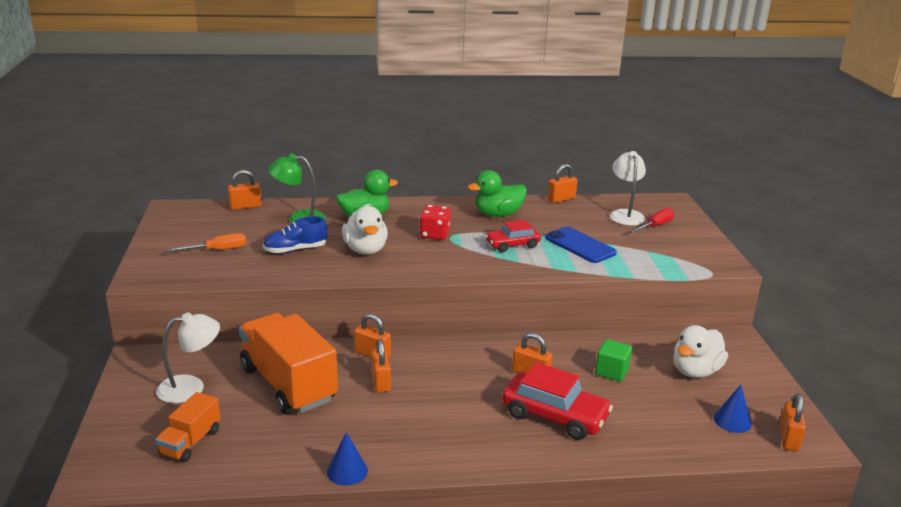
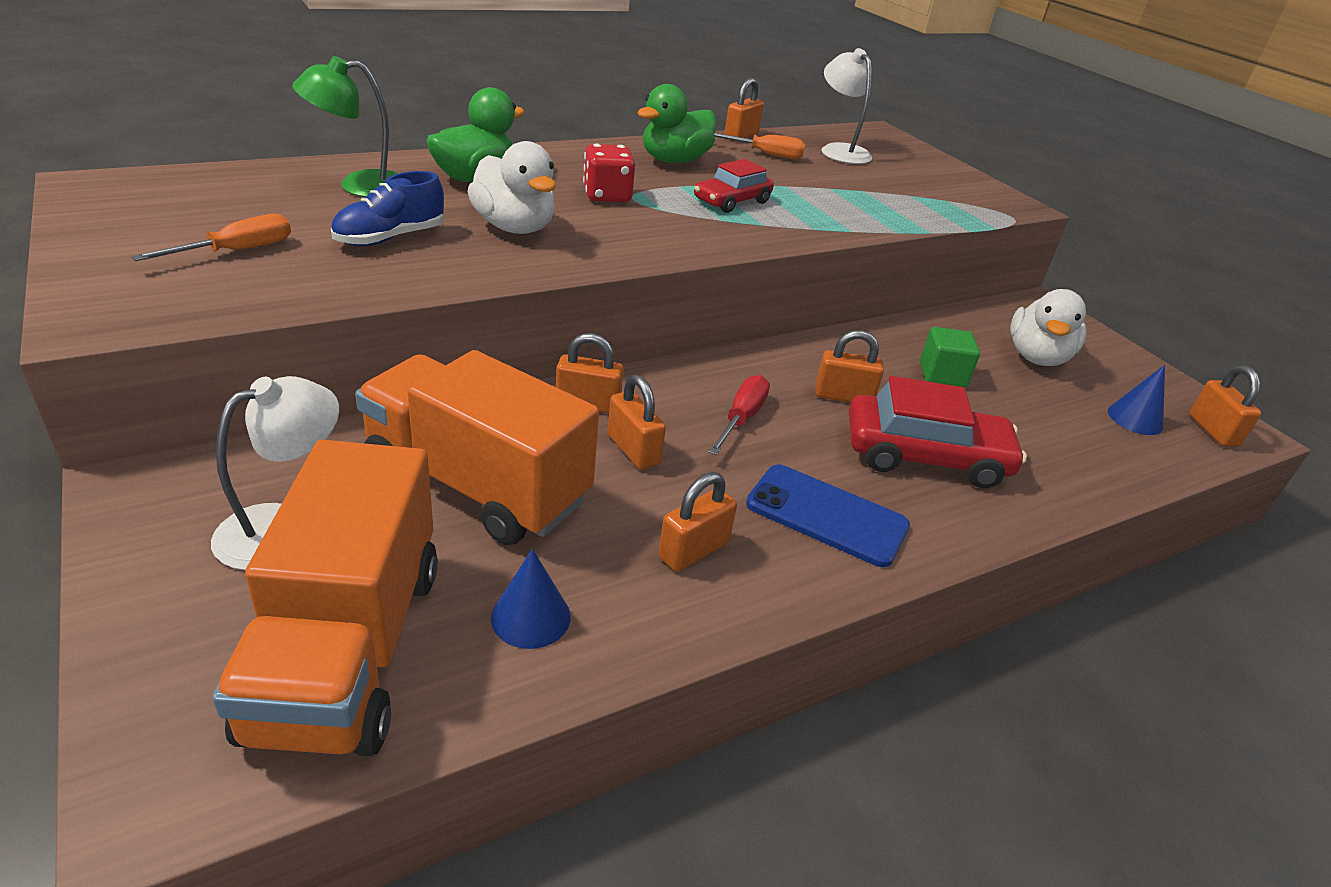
camera: 25 degrees left, 10 degrees up
orange truck [156,392,220,463] -> orange truck [212,440,438,756], size x1.97
orange padlock [228,170,261,210] -> orange padlock moved to [658,472,737,572]
blue cone [327,432,368,486] -> blue cone moved to [491,549,571,649]
blue phone [545,227,617,263] -> blue phone moved to [746,464,910,567]
red screwdriver [631,208,674,233] -> red screwdriver moved to [708,375,770,455]
none -> orange screwdriver [714,133,805,159]

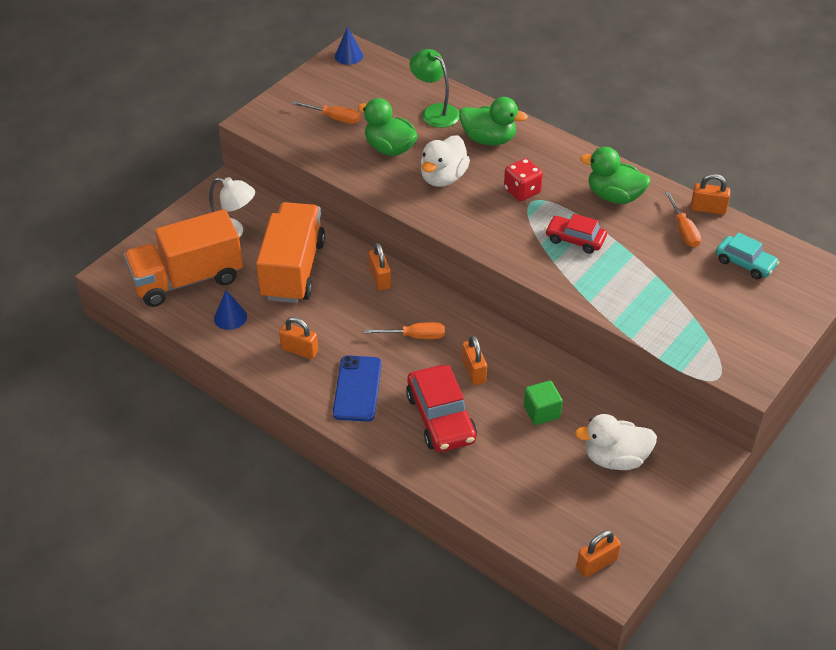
camera: 70 degrees right, 10 degrees up
blue shoe [331,171,444,246] -> green duck [358,98,418,156]
orange padlock [608,374,666,470] -> none
red screwdriver [708,375,770,455] -> orange screwdriver [365,322,445,339]
white lamp [822,48,872,164] -> turquoise car [716,232,780,279]
blue cone [1108,365,1165,435] -> blue cone moved to [335,27,363,65]

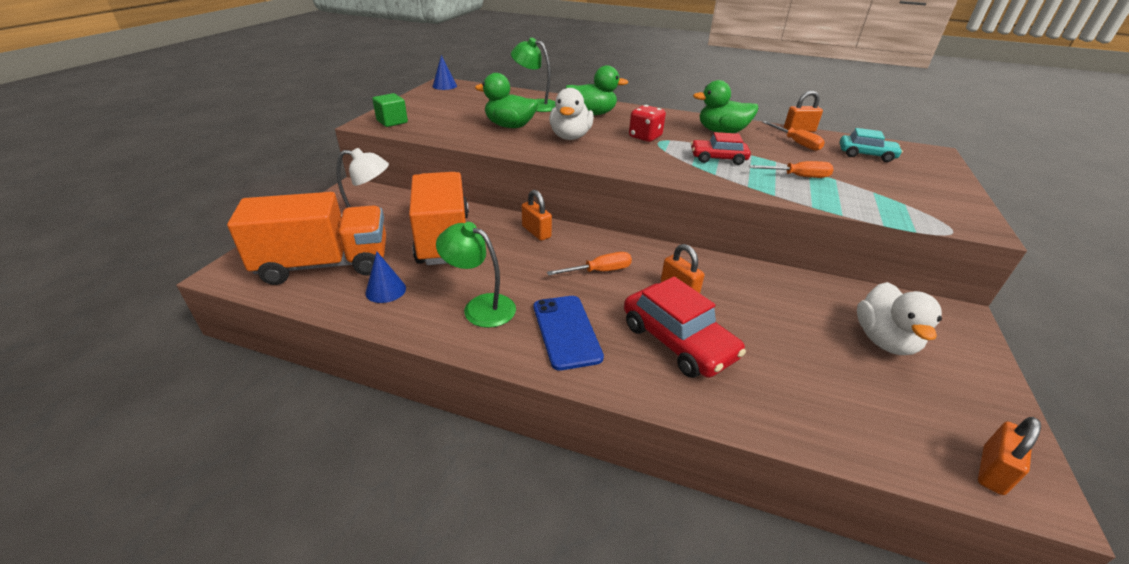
camera: 20 degrees left, 10 degrees down
orange truck [123,209,243,307] -> orange truck turned 150 degrees counterclockwise [227,192,386,285]
orange padlock [279,317,318,359] -> green lamp [436,222,516,328]
orange screwdriver [292,101,360,124] -> orange screwdriver moved to [749,161,834,178]
green cube [524,381,563,425] -> green cube moved to [372,93,408,127]
white duck [575,414,657,470] -> white duck turned 60 degrees counterclockwise [857,282,942,355]

